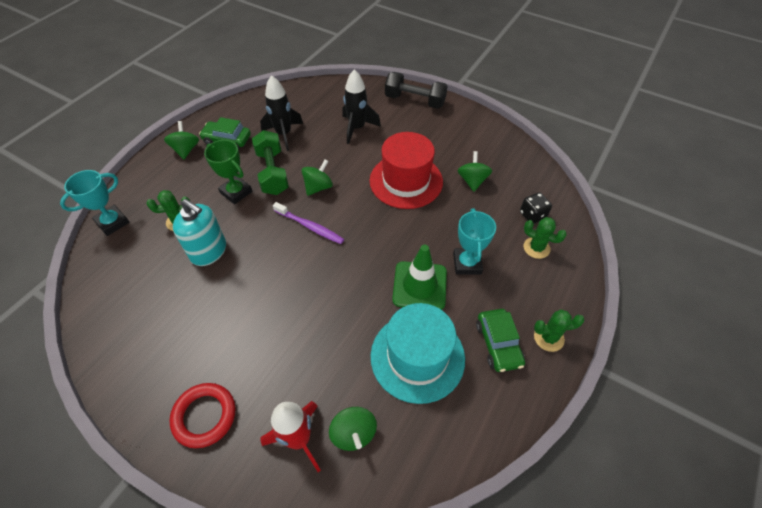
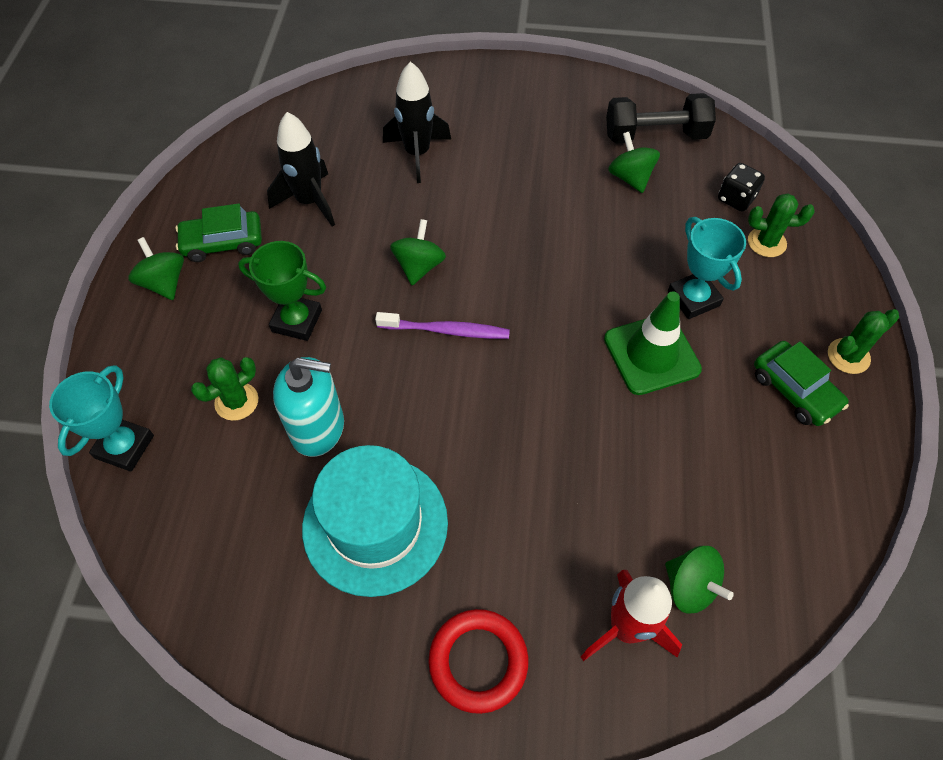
camera: 25 degrees left, 5 degrees up
green dumbbell [252,130,289,195] -> none
red hat [369,132,443,209] -> none
turquoise hat [371,303,465,404] -> turquoise hat moved to [302,445,448,597]
black dumbbell [385,72,448,109] -> black dumbbell moved to [606,93,716,144]

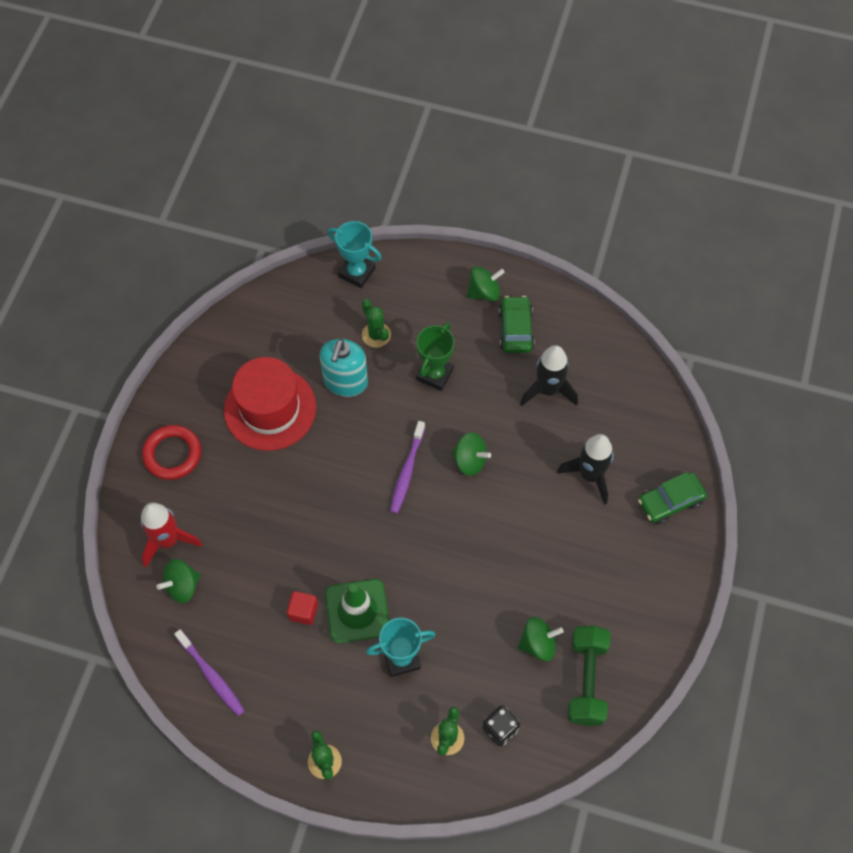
camera: 100 degrees right, 5 degrees up
turquoise hat [302,445,448,597] -> red hat [224,357,316,451]
black dumbbell [606,93,716,144] -> green dumbbell [568,626,611,726]
green car [754,341,849,426] -> green car moved to [638,472,707,525]
none -> purple toothbrush [174,629,245,716]
none -> red cube [287,591,318,625]

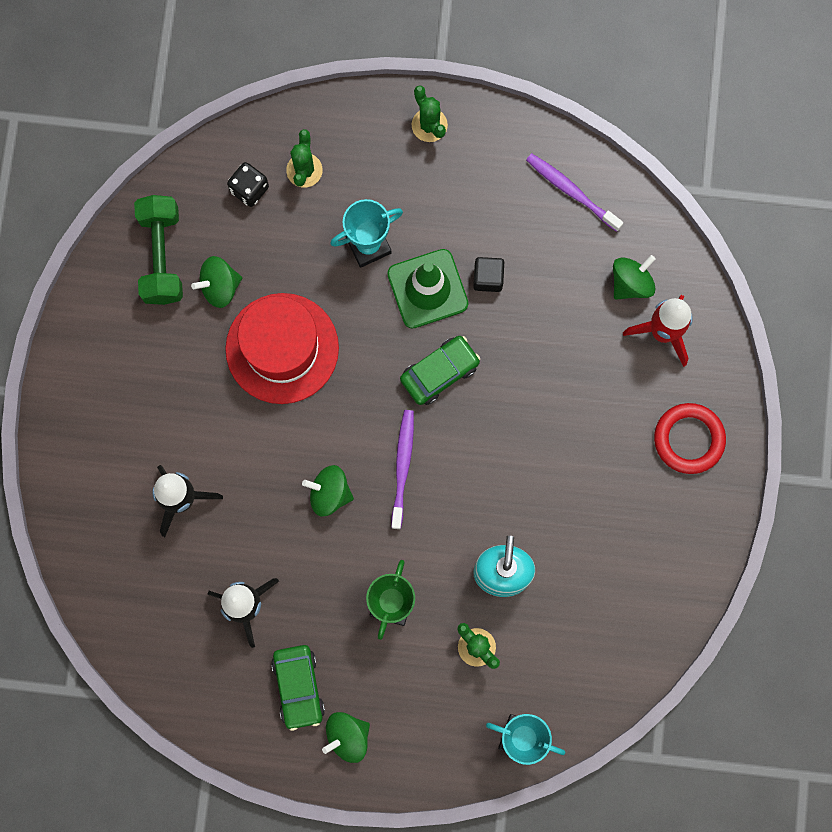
camera: 170 degrees right, 15 degrees up
red hat [224,357,316,451] -> red hat moved to [225,293,339,404]
red cube [287,591,318,625] -> black cube [473,257,504,292]
green car [638,472,707,525] -> green car moved to [400,336,480,405]

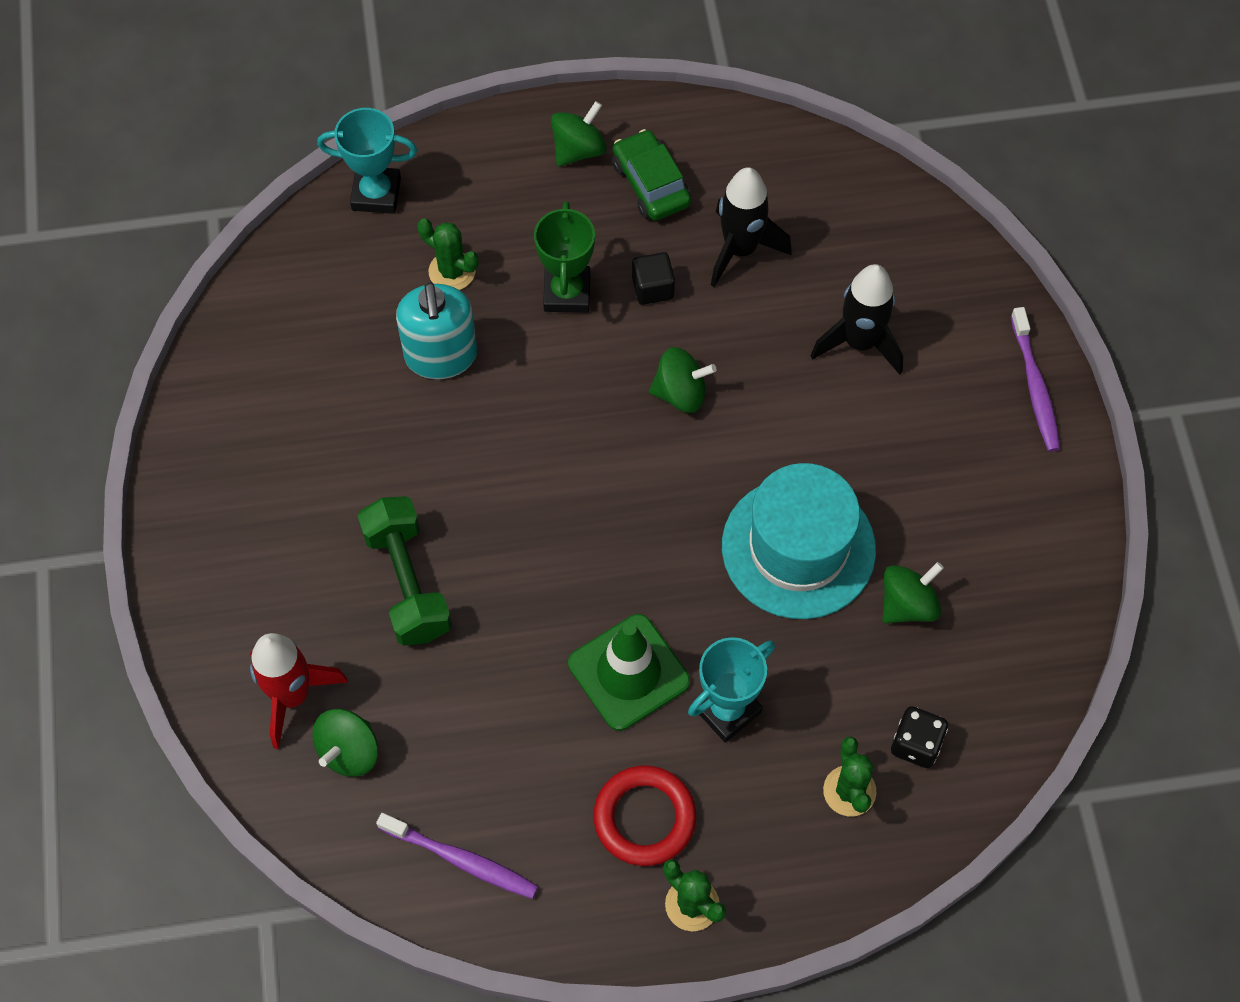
camera: 165 degrees right, 15 degrees down
green dumbbell [134,195,183,305] -> green dumbbell moved to [358,496,452,646]
red hat [225,293,339,404] -> turquoise hat [722,463,876,619]
purple toothbrush [391,410,414,529] -> purple toothbrush moved to [1011,307,1060,452]
green car [400,336,480,405] -> none
black cube [473,257,504,292] -> black cube moved to [632,252,675,305]
red ring [654,403,726,474] -> red ring moved to [593,766,696,866]

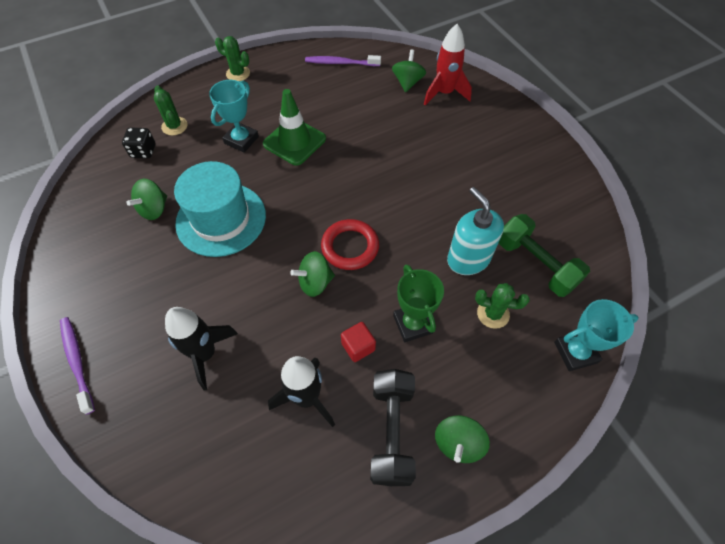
camera: 160 degrees right, 5 degrees down
green dumbbell [358,496,452,646] -> green dumbbell moved to [498,214,590,297]
red ring [593,766,696,866] -> red ring moved to [321,219,379,270]
green car [612,129,691,221] -> black dumbbell [370,369,416,486]
black cube [632,252,675,305] -> red cube [341,322,376,362]

